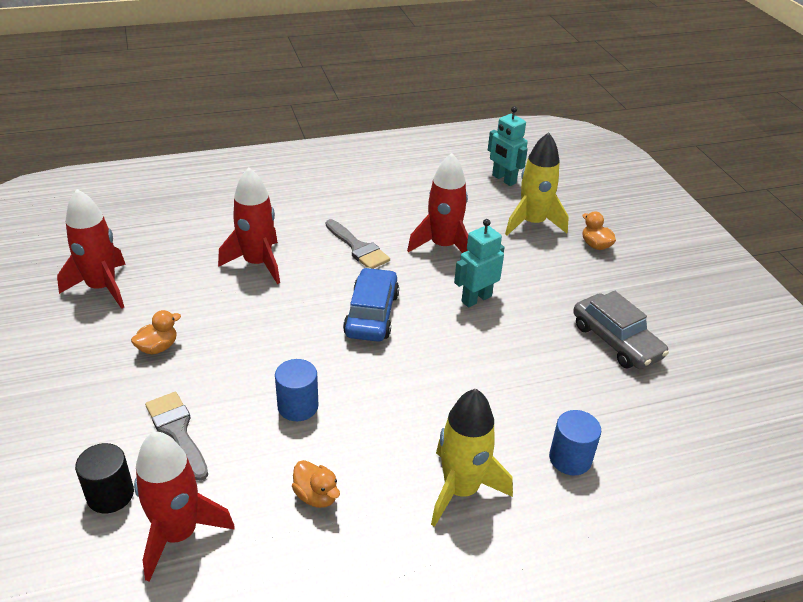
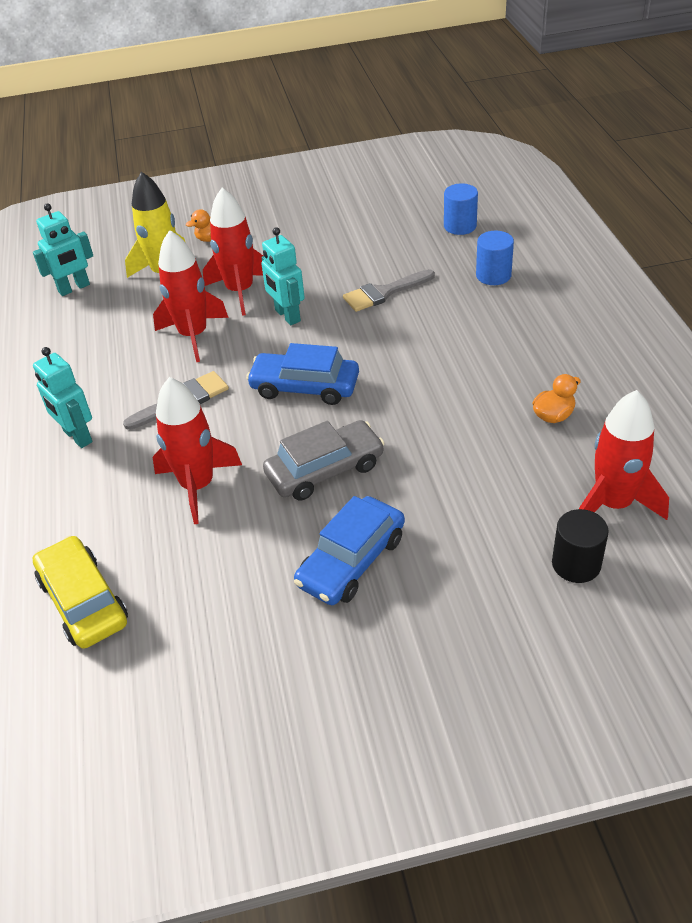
camera: 80 degrees left, 5 degrees up
red rocket [57,189,126,309] -> red rocket moved to [203,187,263,316]
orange duck [131,310,181,354] -> blue car [294,496,405,605]
grey brush [145,392,208,481] -> grey brush moved to [343,269,435,312]
blue cylinder [275,359,318,421] -> blue cylinder moved to [444,183,478,235]
yellow rocket [431,389,513,527] -> none
grey car [573,291,669,369] -> grey car moved to [263,420,385,501]
none -> turquoise robot [33,347,92,448]
none -> yellow car [33,535,128,649]

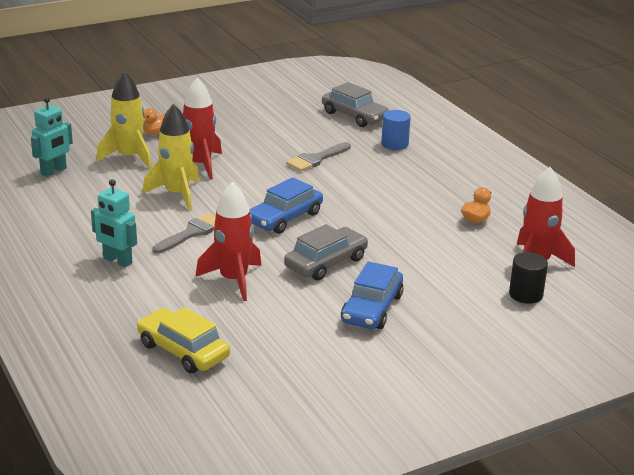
camera: 20 degrees left, 15 degrees down
red rocket [153,230,229,362] -> yellow rocket [142,104,199,210]
blue car [246,343,359,405] -> blue car turned 45 degrees counterclockwise [250,177,323,234]
turquoise robot [261,227,305,325] -> none
blue cylinder [444,183,478,235] -> grey car [322,82,389,127]

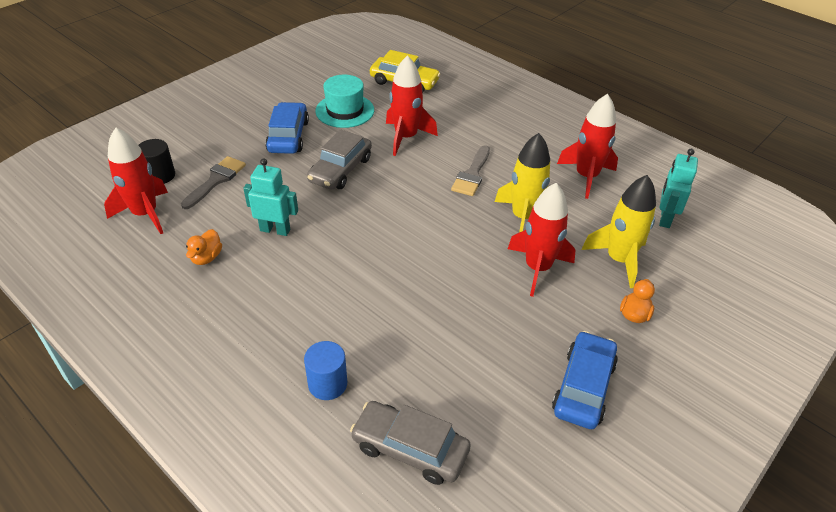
camera: 160 degrees right, 15 degrees up
turquoise robot [91,179,137,267] -> turquoise robot moved to [243,158,298,236]
blue car [250,177,323,234] -> blue car moved to [552,331,618,429]
grey brush [286,142,351,171] -> grey brush moved to [181,156,246,209]
none -> turquoise hat [315,75,374,128]
none -> red rocket [557,94,618,199]

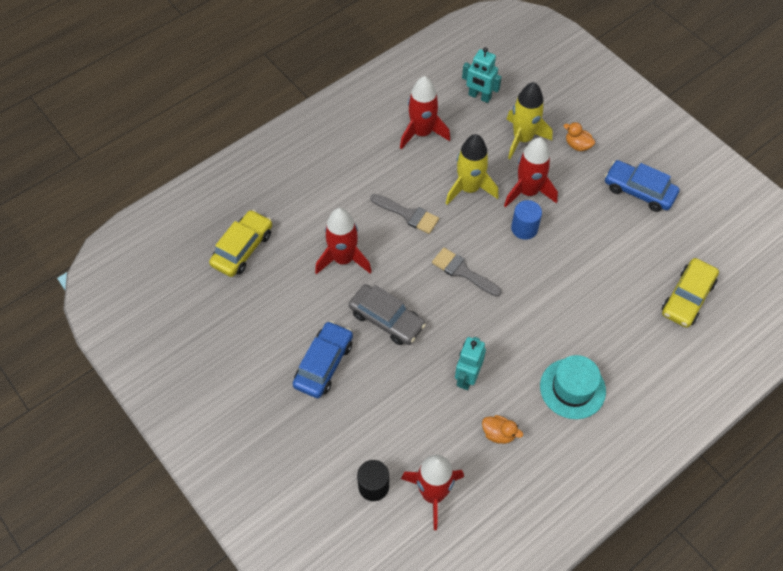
camera: 80 degrees left, 15 degrees up
grey brush [181,156,246,209] -> grey brush moved to [432,248,502,297]
blue car [265,102,309,154] -> blue car turned 105 degrees clockwise [293,321,353,398]
blue cylinder [304,341,347,400] -> blue cylinder moved to [511,200,542,240]
turquoise hat [315,75,374,128] -> turquoise hat moved to [540,355,606,419]
grey car [350,401,471,485] -> yellow car [662,258,719,328]

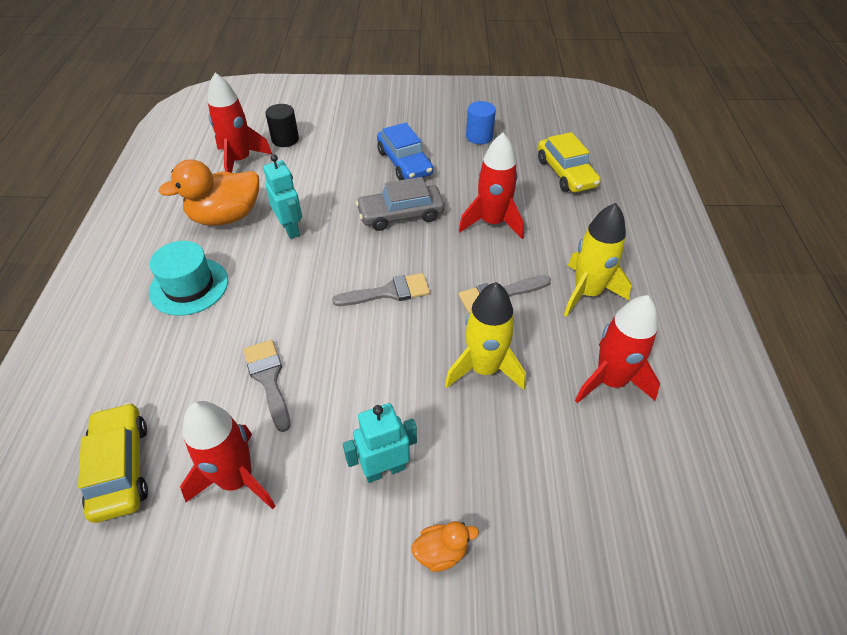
camera: 130 degrees right, 10 degrees down
turquoise robot [462,47,502,103] -> turquoise robot moved to [343,403,417,483]
orange duck [482,415,523,444] -> orange duck [158,159,259,226], size x2.10
red rocket [504,138,558,207] -> red rocket moved to [180,401,276,509]
yellow rocket [507,82,552,159] -> yellow rocket moved to [564,203,631,317]
blue cylinder [511,200,542,240] -> blue cylinder moved to [466,101,496,144]
blue car [605,160,680,212] -> none
none -> grey brush [243,340,290,432]

